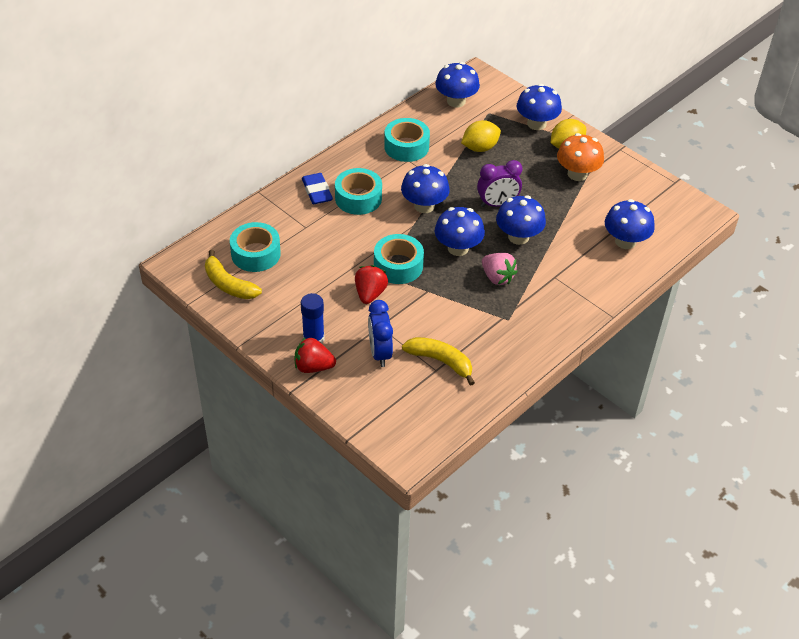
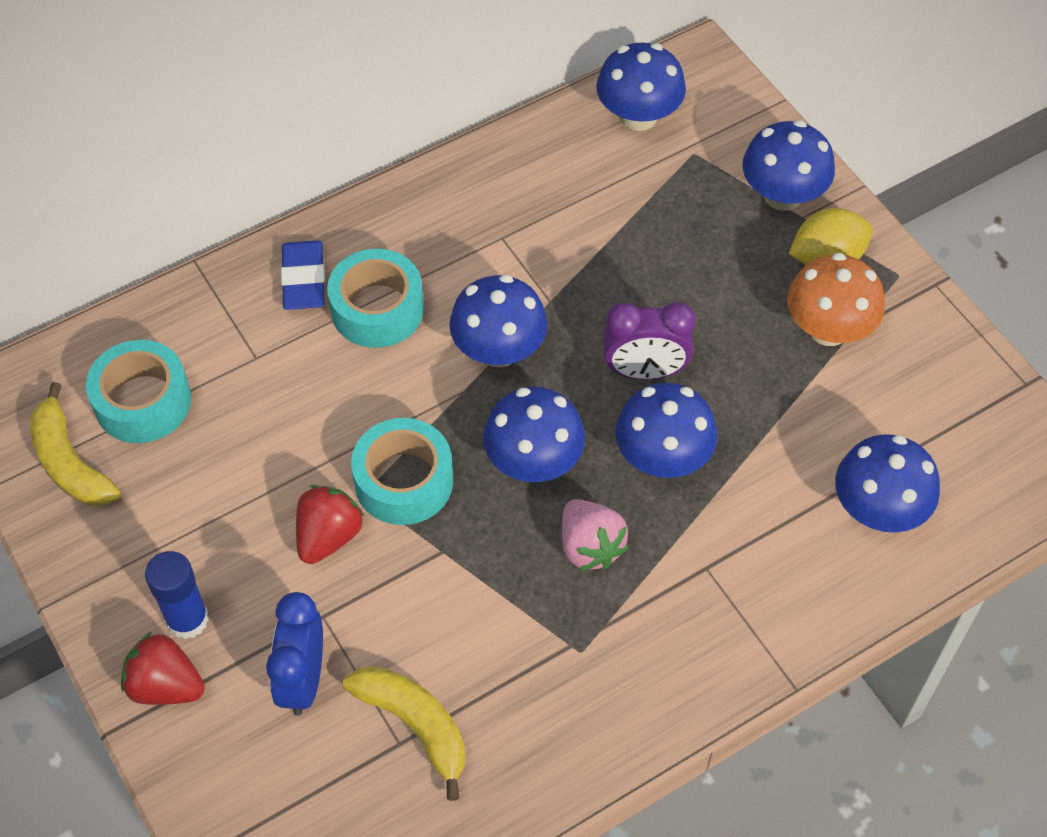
camera: 15 degrees right, 10 degrees up
turquoise tape [384,118,430,162] -> none
yellow lemon [461,120,501,152] -> none

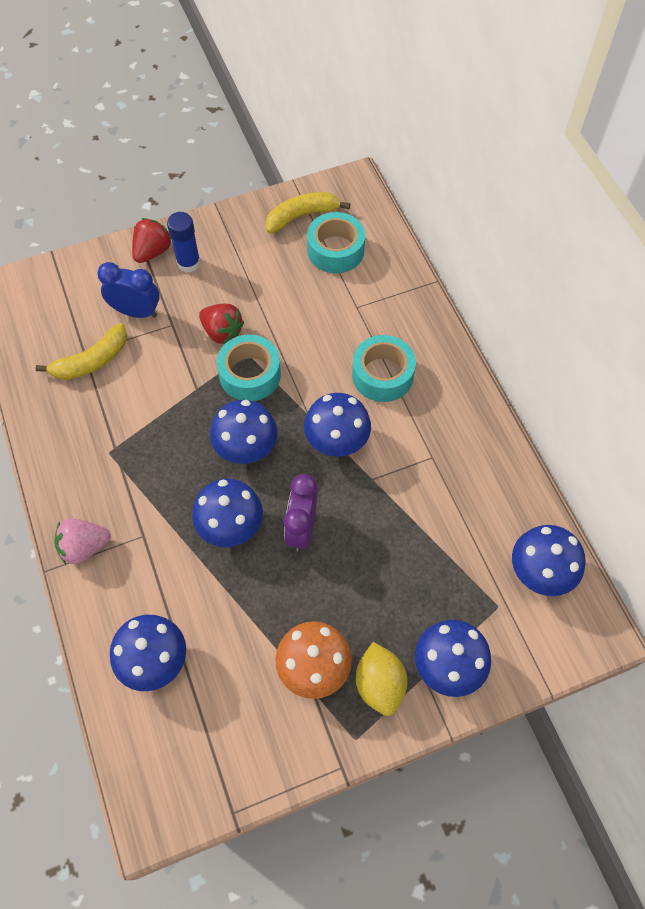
camera: 100 degrees right, 5 degrees up
blue eraser [281,240,325,310] -> none
pink strawberry [562,499,629,571] -> pink strawberry moved to [54,518,111,564]

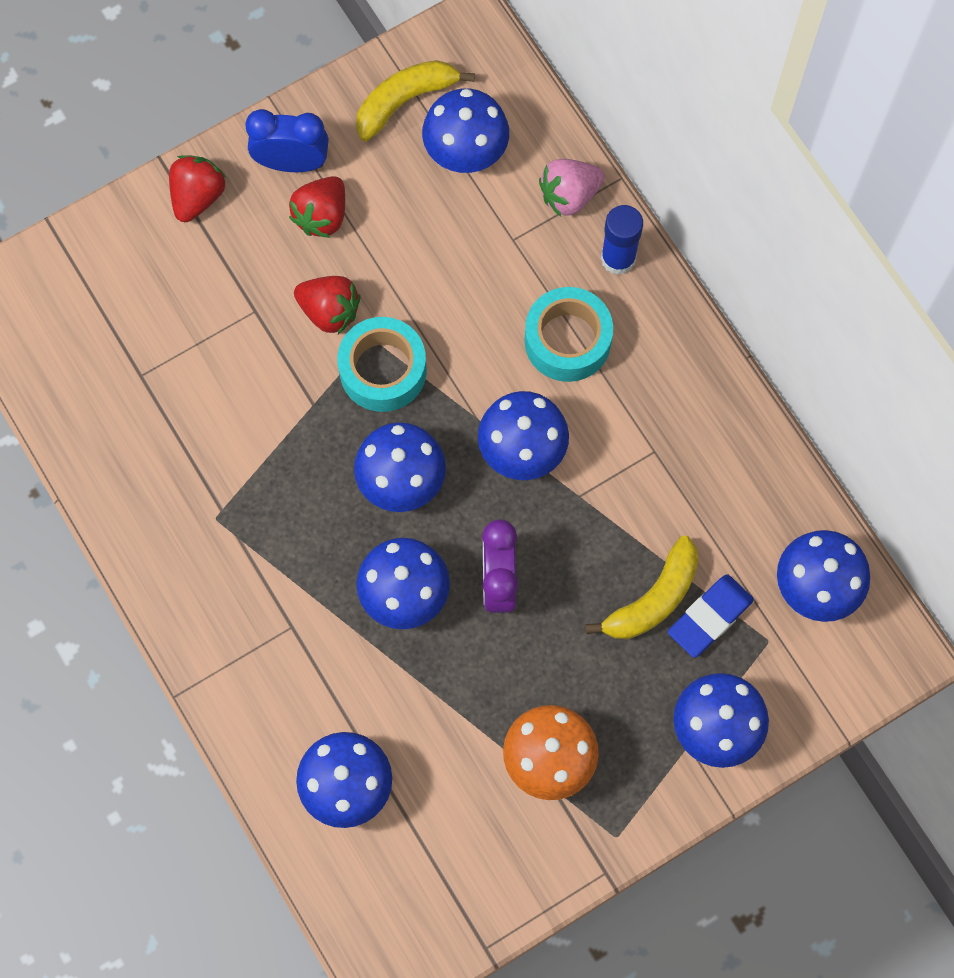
camera: 10 degrees left, 10 degrees up
yellow banana [36,323,127,380] -> yellow banana moved to [585,536,699,639]
pink strawberry [54,518,111,564] -> pink strawberry moved to [539,159,605,217]
blue clock [97,262,160,318] -> blue clock moved to [245,109,329,172]
blue glue stick [167,212,200,273] -> blue glue stick moved to [601,205,643,275]
turquoise tape [307,212,365,273] -> blue mushroom [422,88,509,173]
yellow lemon [356,642,407,716] -> none
none -> red strawberry [289,176,345,238]
none -> blue eraser [668,574,754,658]

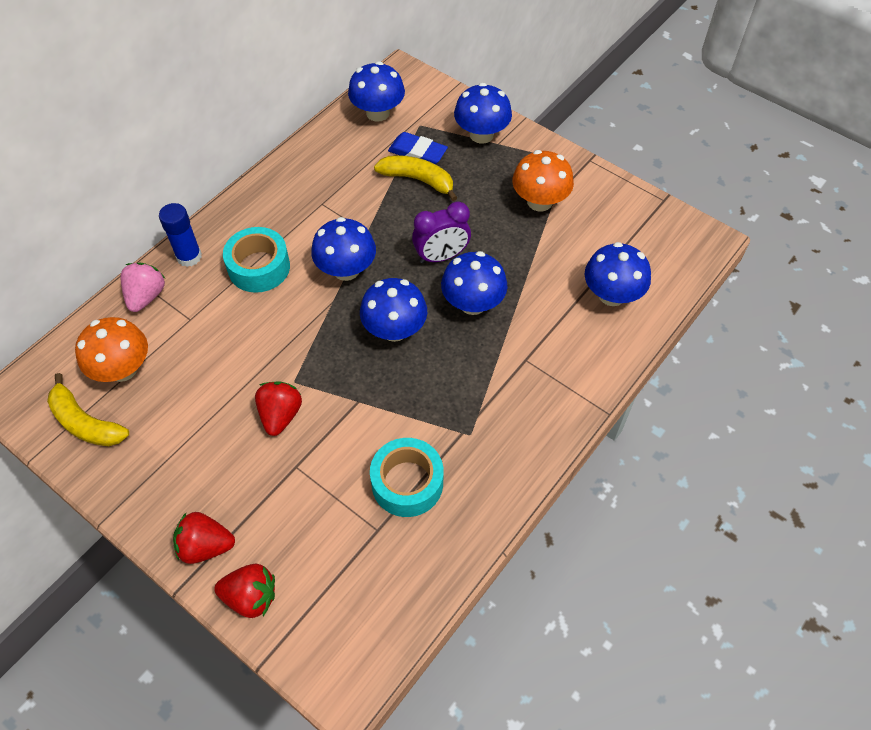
camera: 110 degrees left, 15 degrees down
blue clock [245,109,329,172] -> none
red strawberry [289,176,345,238] -> red strawberry moved to [214,564,275,618]
turquoise tape [337,317,427,412] -> turquoise tape moved to [370,438,443,517]
blue mushroom [422,88,509,173] -> orange mushroom [75,317,148,382]
pink strawberry [539,159,605,217] -> pink strawberry turned 120 degrees counterclockwise [120,263,166,312]

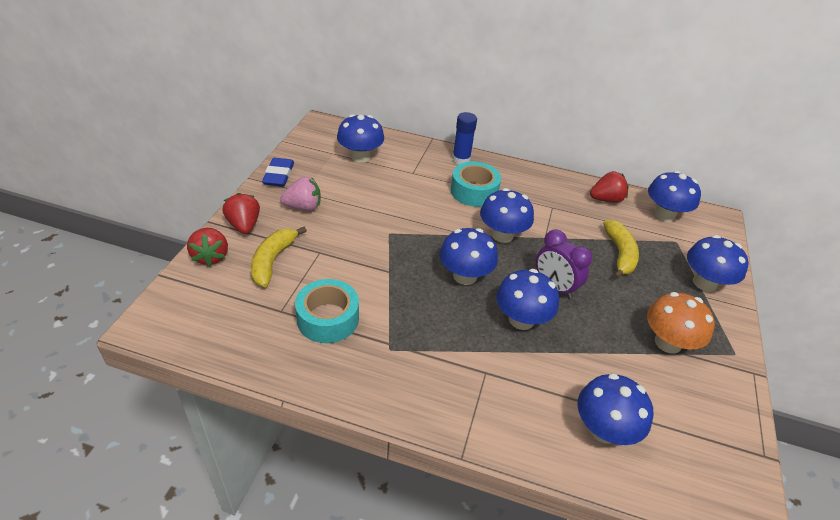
camera: 65 degrees right, 15 degrees down
yellow banana [47,373,129,446] -> yellow banana moved to [251,227,307,287]
orange mushroom [75,317,148,382] -> blue mushroom [337,114,384,162]
pink strawberry [120,263,166,312] -> pink strawberry moved to [280,177,321,211]
red strawberry [255,381,302,436] -> red strawberry moved to [590,171,629,203]
blue eraser [388,132,448,164] -> blue eraser moved to [262,158,294,187]

